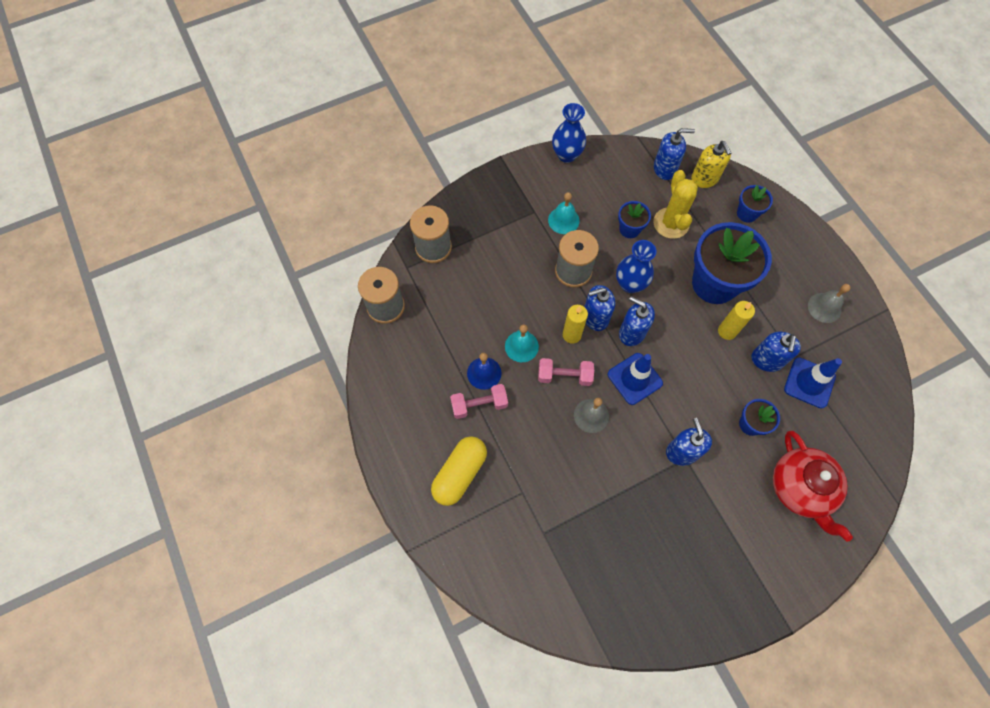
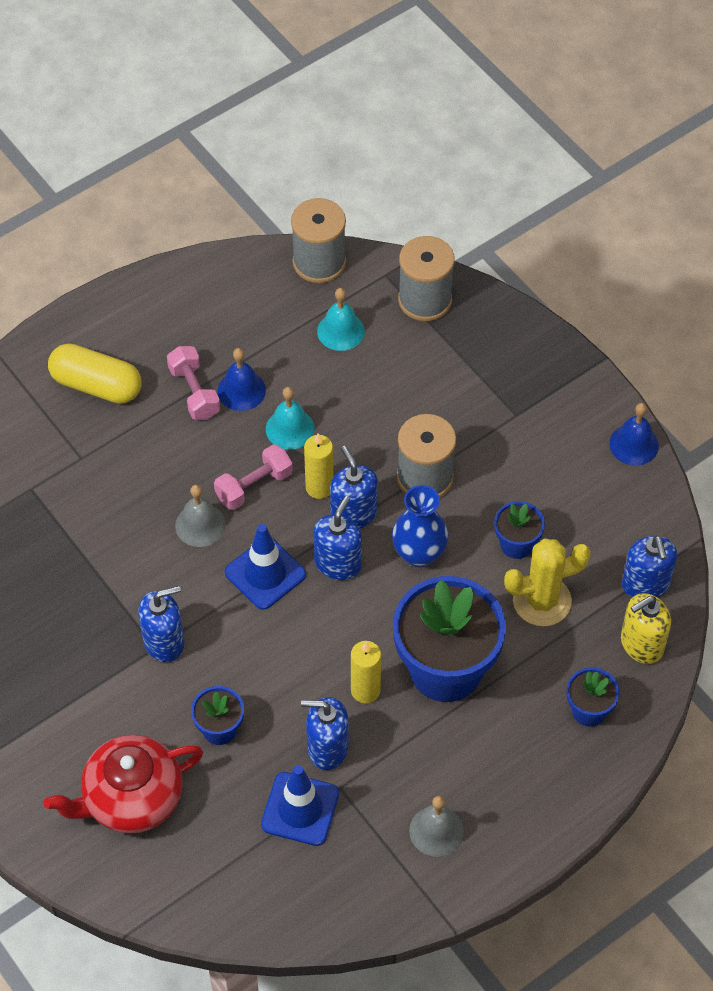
camera: 80 degrees right, 10 degrees down
pink dumbbell [538,358,594,386] -> pink dumbbell turned 60 degrees clockwise [214,444,293,510]
turquoise bell [548,192,580,234] -> turquoise bell moved to [317,288,365,351]
blue vase [552,103,586,163] -> blue bell [609,403,659,466]

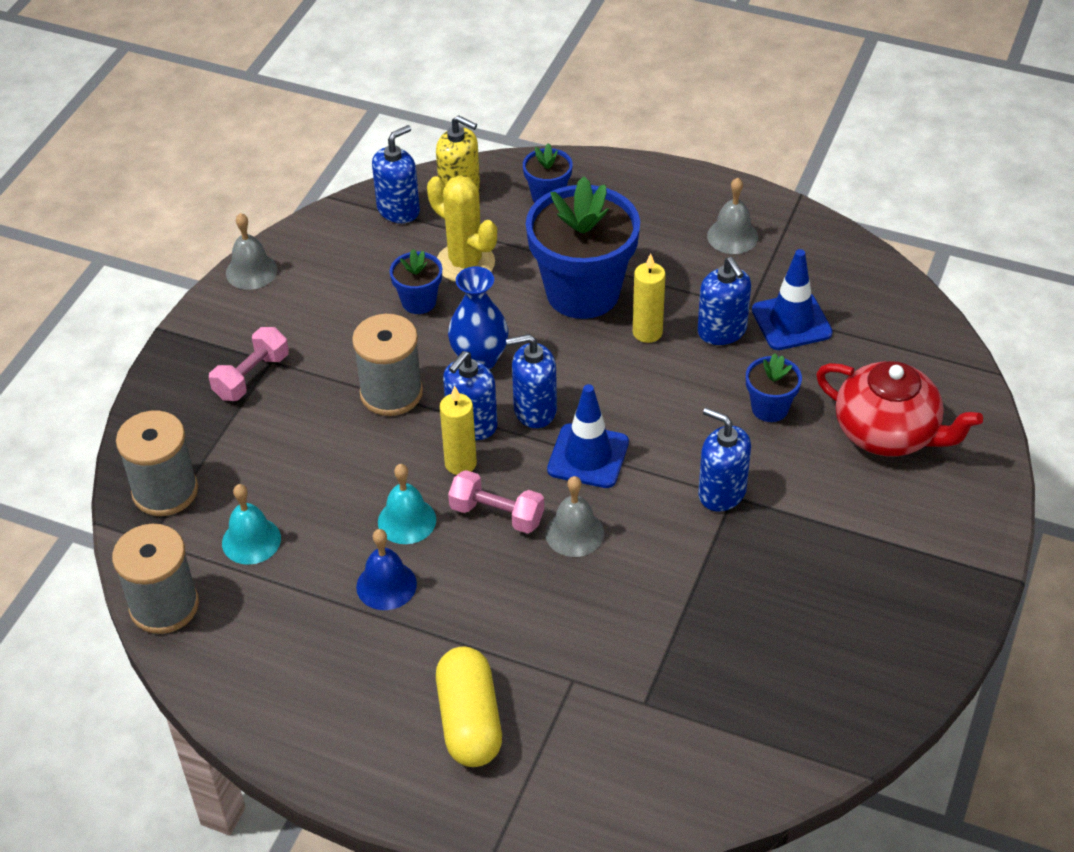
camera: 120 degrees left, 10 degrees down
pink dumbbell [167,346,220,420] -> pink dumbbell moved to [209,327,289,401]
blue bell [609,403,659,466] -> grey bell [226,213,278,290]

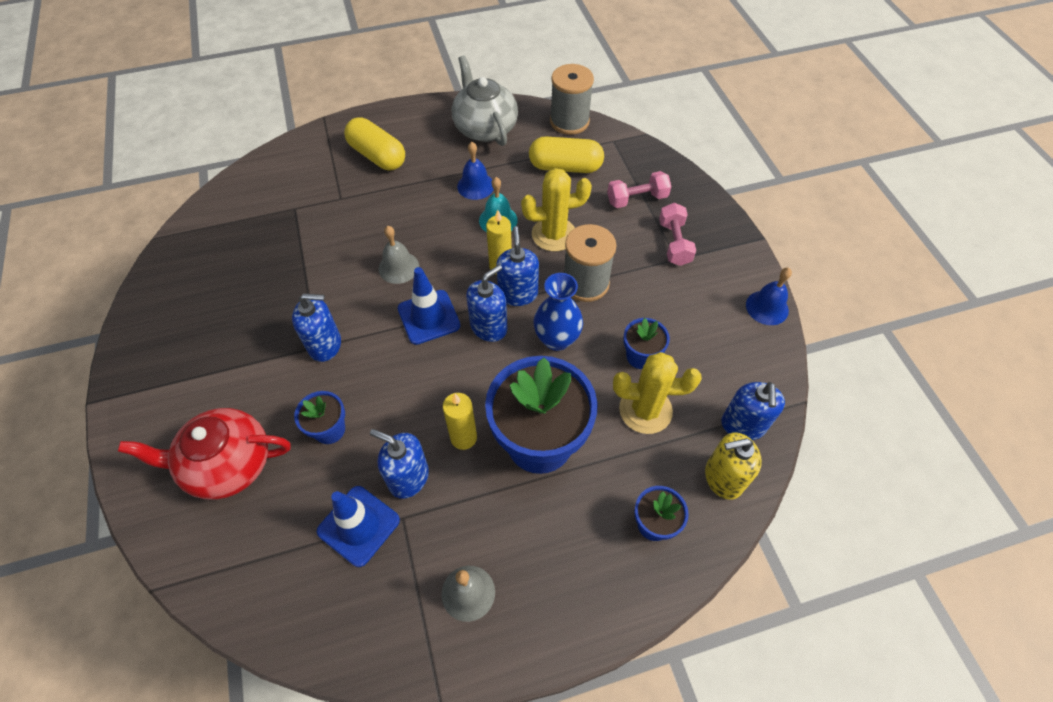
camera: 140 degrees right, 10 degrees up
grey spool [116,410,198,516] -> none
turquoise bell [222,484,281,565] -> yellow capsule [529,136,604,173]
grey bell [226,213,278,290] -> blue bell [746,268,792,325]
pink dumbbell [448,470,544,534] -> pink dumbbell moved to [607,171,671,208]
none -> grey teapot [452,56,518,146]
none -> yellow cactus [521,168,592,251]

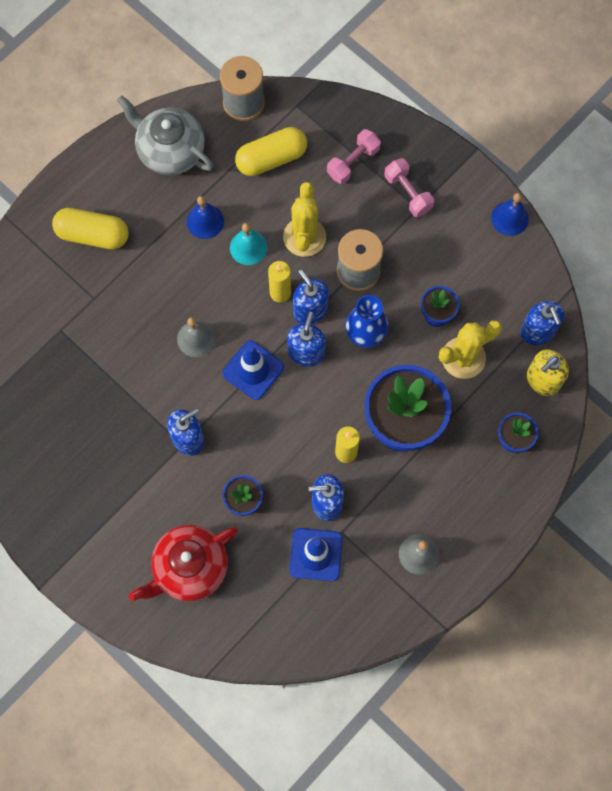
camera: 30 degrees left, 15 degrees up
yellow cactus [521,168,592,251] -> yellow cactus turned 45 degrees counterclockwise [283,182,326,257]

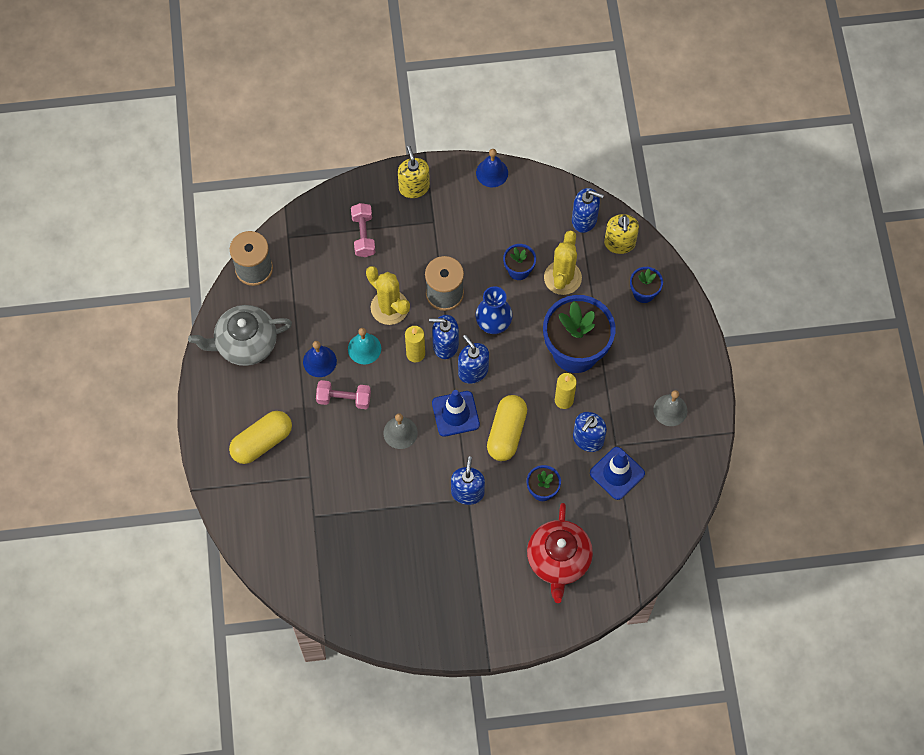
camera: 50 degrees left, 5 degrees down
yellow capsule [235,127,307,176] -> yellow capsule moved to [487,395,527,461]
pink dumbbell [384,158,434,217] -> pink dumbbell moved to [316,380,371,409]
none -> yellow soap dispenser [398,146,430,198]

